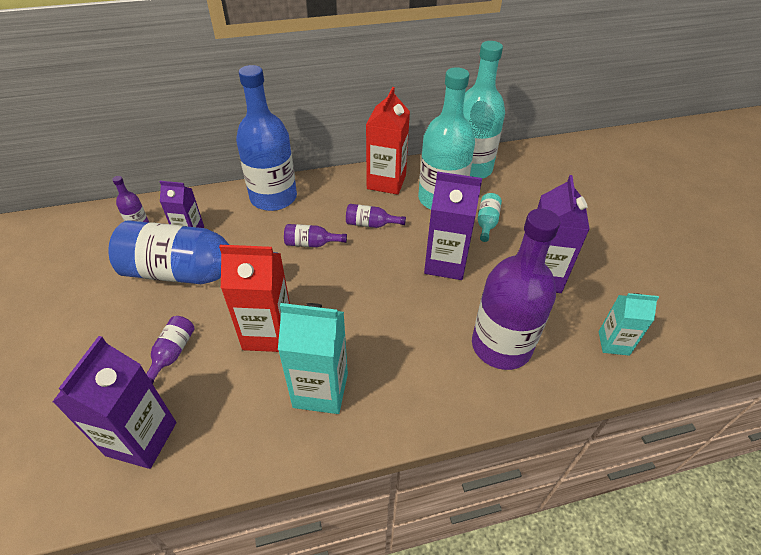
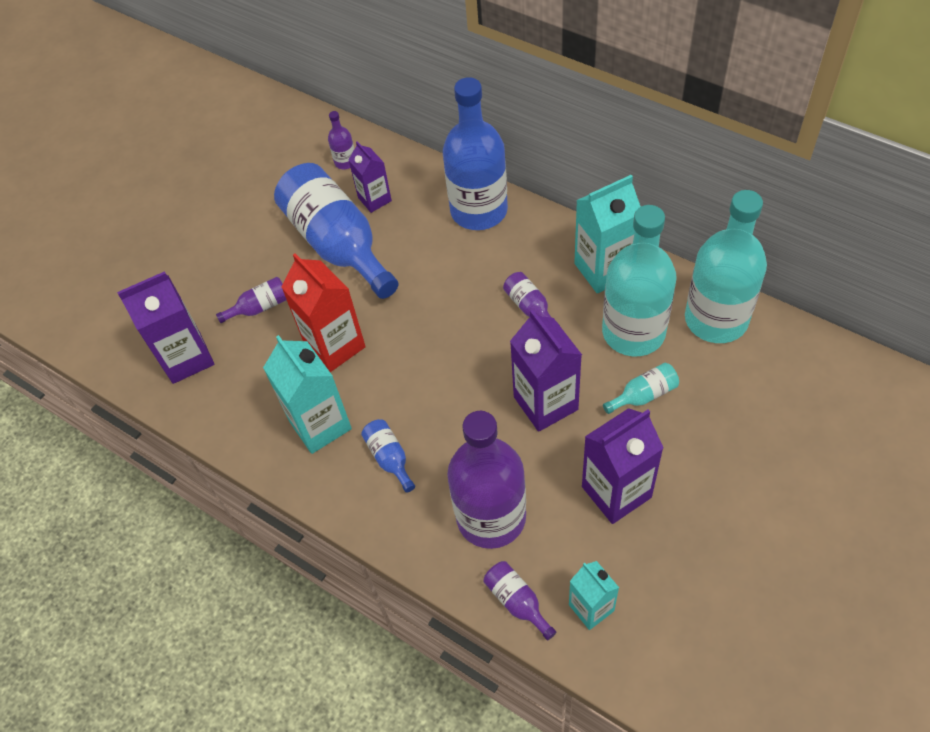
camera: 55 degrees right, 10 degrees up
purple bottle [284,224,347,247] -> purple bottle moved to [483,561,556,640]
red carton [366,87,410,195] -> turquoise carton [574,175,641,293]
none -> blue bottle [361,419,415,493]

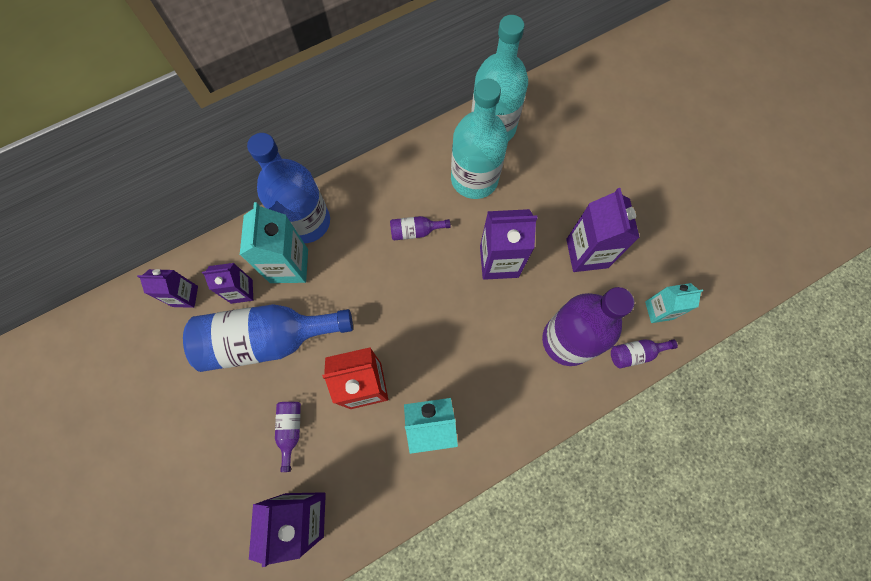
camera: 70 degrees left, 15 degrees up
purple bottle [328,111,354,169] -> purple carton [137,269,198,308]
blue bottle [361,419,415,493] -> none
turquoise carton [574,175,641,293] -> turquoise carton moved to [240,202,308,283]
turquoise bottle [603,363,679,414] -> none

